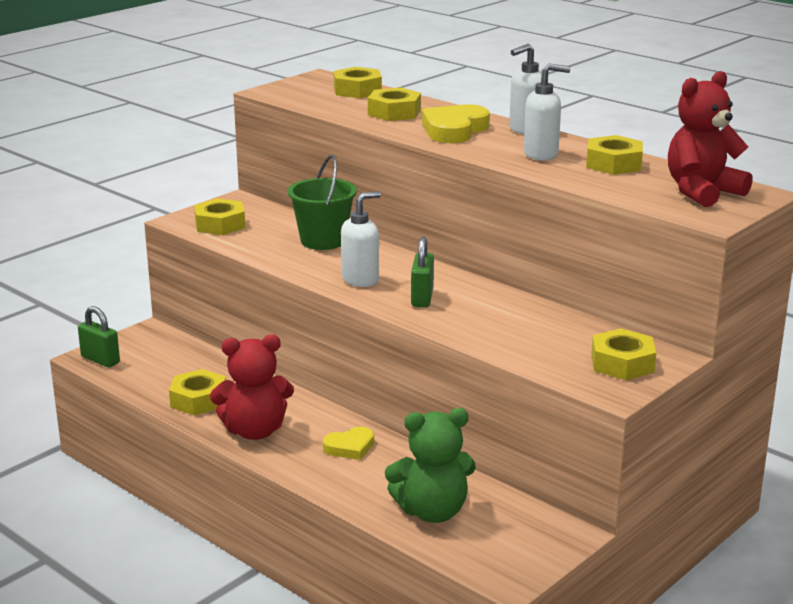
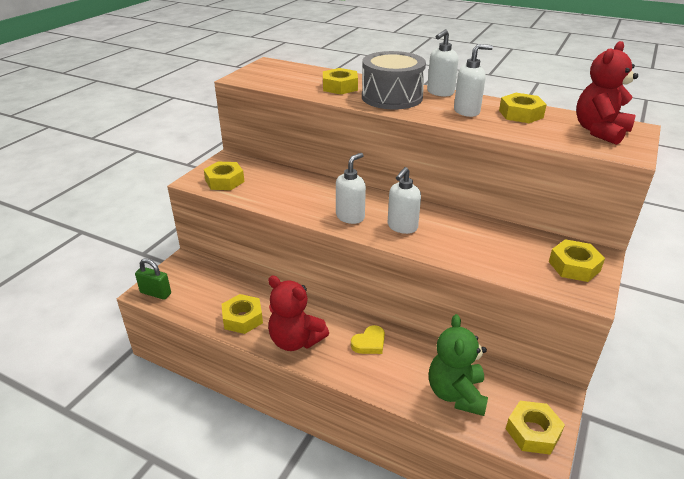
camera: 15 degrees left, 10 degrees up
red teddy bear [210,335,294,440] -> red teddy bear turned 60 degrees clockwise [268,275,329,351]
green bucket [288,155,357,250] -> none
yellow nut [333,67,382,98] -> yellow nut moved to [506,401,565,455]
green teddy bear [385,408,476,523] -> green teddy bear turned 120 degrees clockwise [429,314,488,416]
green padlock [411,237,434,307] -> white soap dispenser [388,167,421,234]
yellow heart [422,104,490,143] -> grey drum [362,51,426,109]

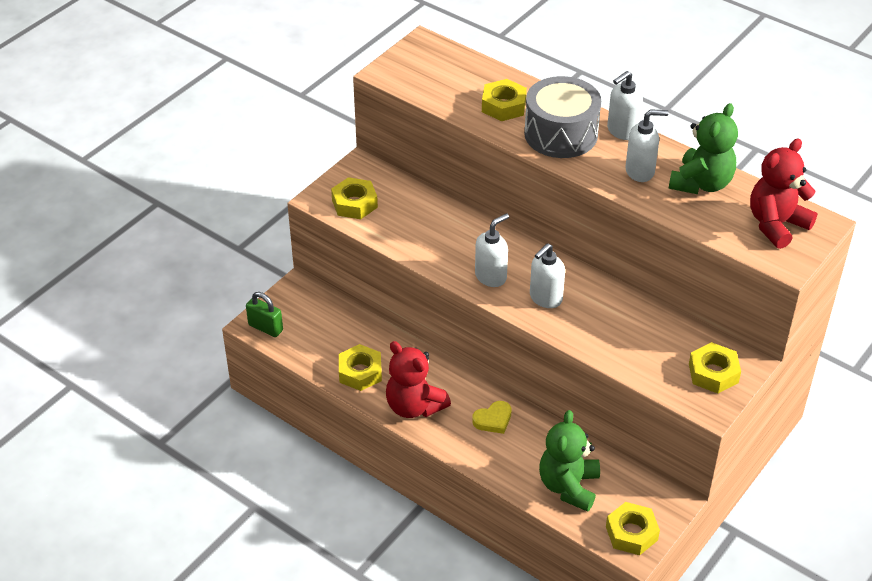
camera: 10 degrees right, 10 degrees up
yellow nut [499,93,547,123] -> green teddy bear [669,103,738,194]

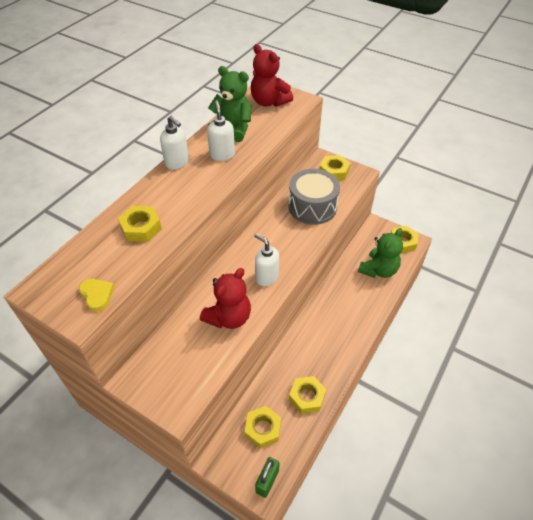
camera: 95 degrees left, 5 degrees up
yellow nut [331,177,378,219] -> yellow nut moved to [245,406,281,449]
red teddy bear [386,341,451,418] -> red teddy bear moved to [200,268,251,329]
yellow heart [472,401,512,434] -> yellow heart moved to [79,279,115,312]
grey drum [524,76,601,158] -> grey drum moved to [288,169,340,225]
white soap dispenser [530,243,565,308] -> none
green teddy bear [539,410,600,512] -> green teddy bear turned 60 degrees counterclockwise [358,228,403,278]

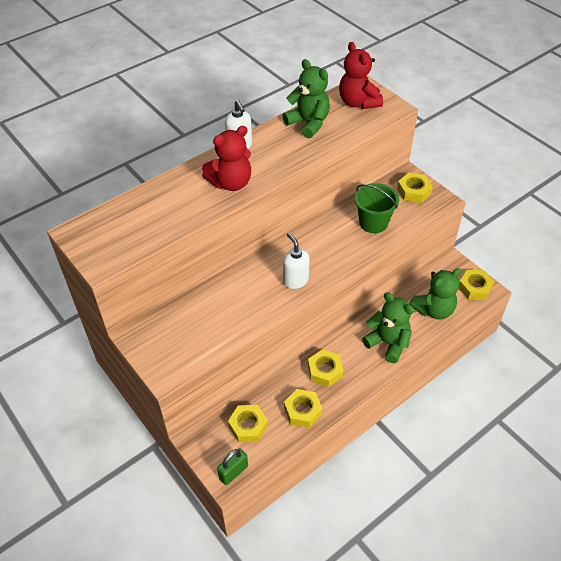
camera: 20 degrees right, 0 degrees up
yellow heart [79,279,115,312] -> none
yellow nut [118,206,162,242] -> yellow nut moved to [308,349,343,387]
red teddy bear [200,268,251,329] -> red teddy bear moved to [202,126,251,191]
white soap dispenser [207,100,235,161] -> none
grey drum [288,169,340,225] -> green bucket [355,183,399,233]
none -> green teddy bear [362,292,414,363]

